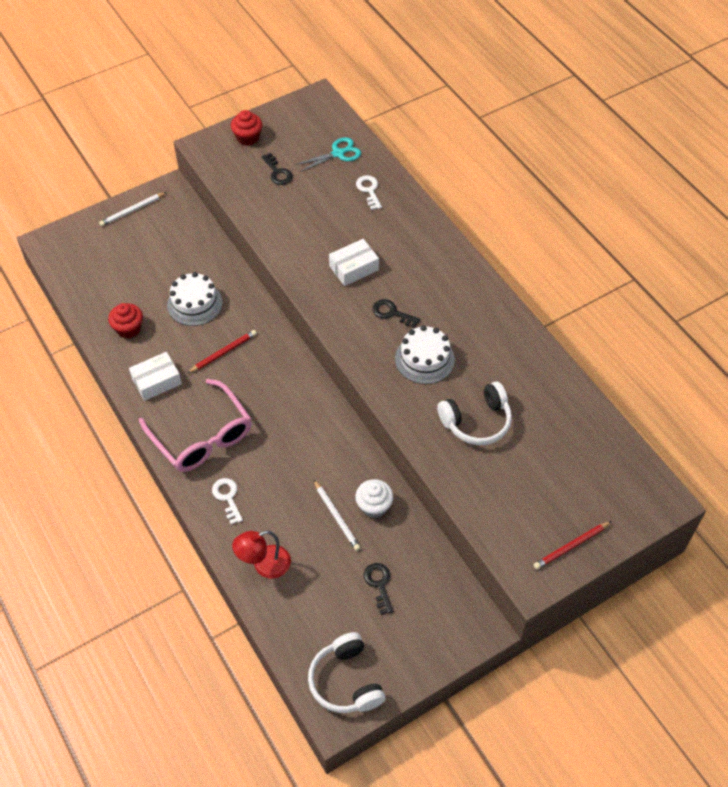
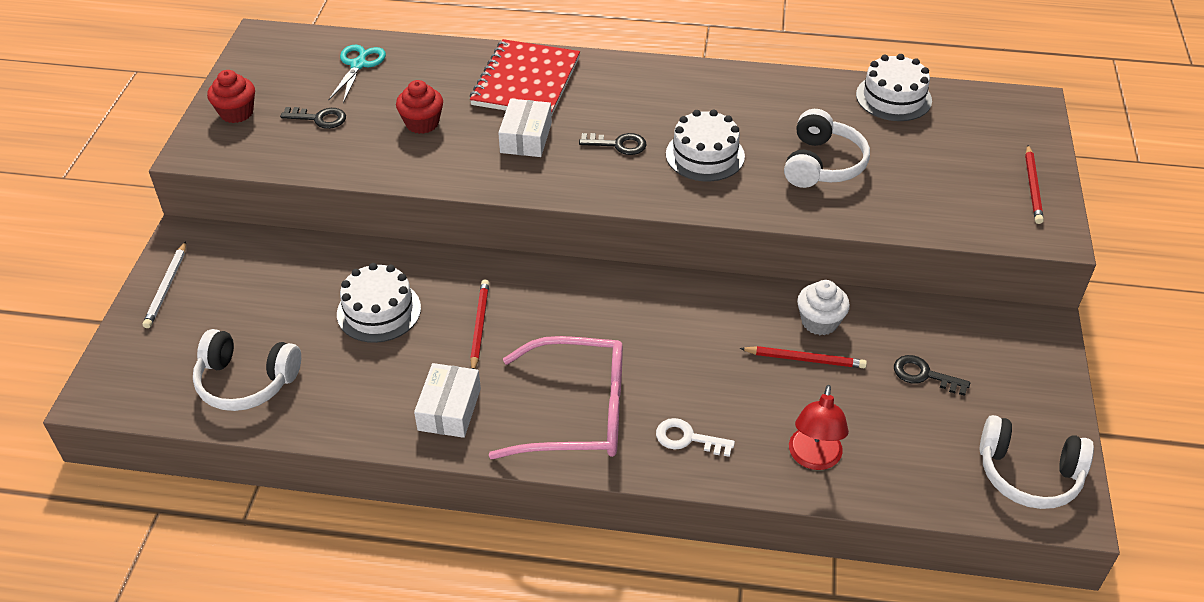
camera: 50 degrees left, 10 degrees down
red cupcake [108,303,143,338] -> red cupcake moved to [396,80,443,134]
white pencil [313,479,361,551] -> red pencil [739,346,867,368]
white key [356,175,382,210] -> none
black key [372,299,420,328] -> black key turned 150 degrees counterclockwise [579,133,647,155]
none -> white headphones [193,329,301,411]
none -> red notebook [470,39,580,117]
none -> white cake [856,54,932,121]

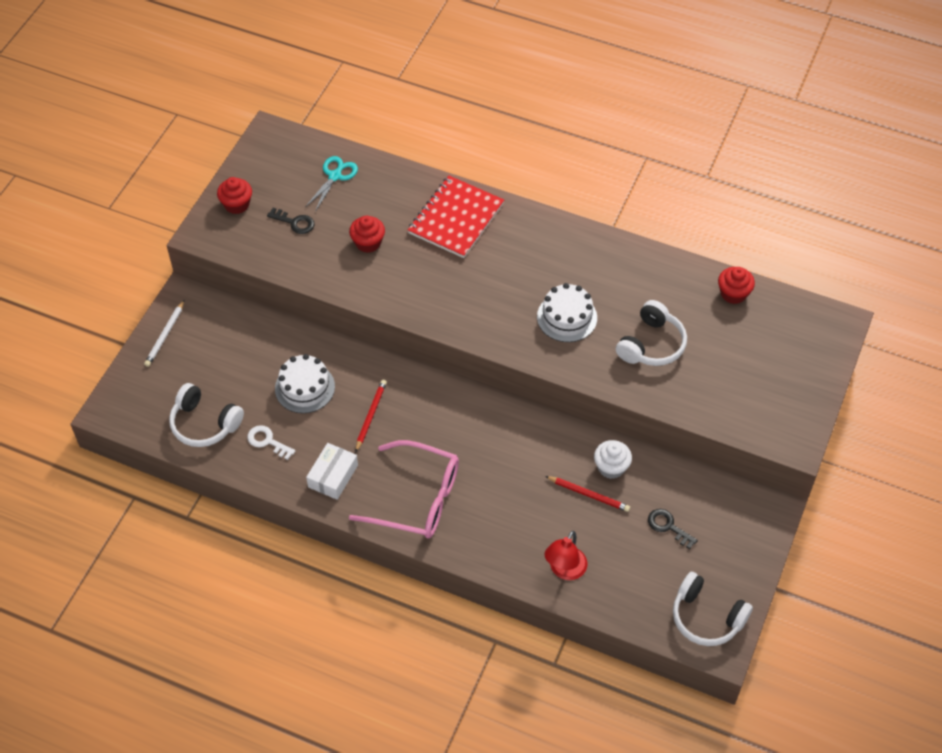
camera: 15 degrees right, 10 degrees up
white box [498,99,552,157] -> none
black key [579,133,647,155] -> none
white key [656,418,735,457] -> white key moved to [247,425,295,460]
white cake [856,54,932,121] -> red cupcake [718,267,755,304]
red pencil [1025,145,1044,224] -> none

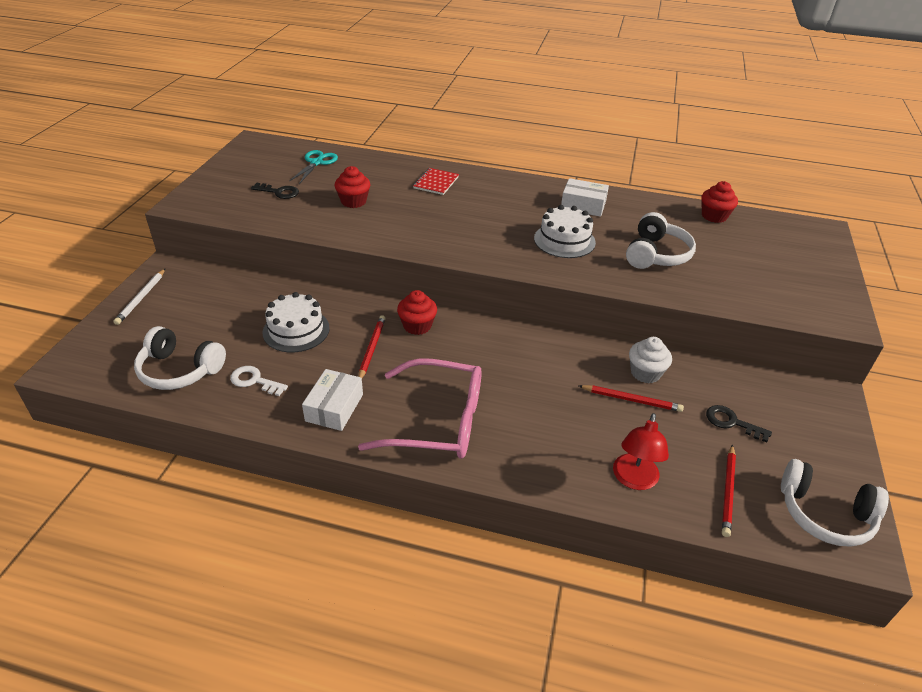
camera: 10 degrees left, 15 degrees down
red cupcake [217,177,252,214] -> red cupcake moved to [397,290,437,335]
red notebook [408,176,504,258] -> red notebook [413,168,459,195], size x0.53
none -> white box [561,178,609,217]
none -> red pencil [722,444,736,537]

